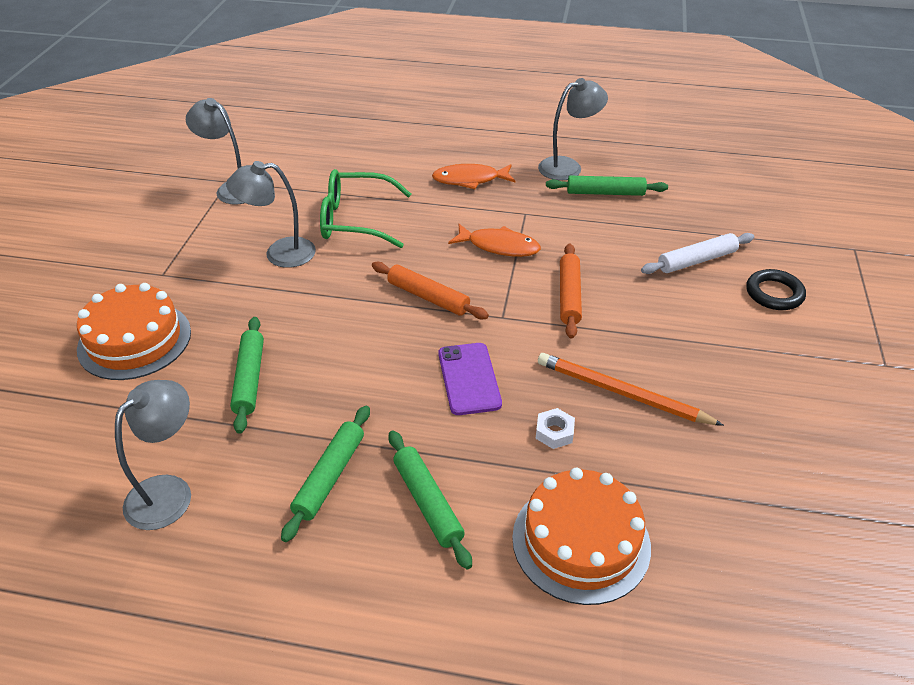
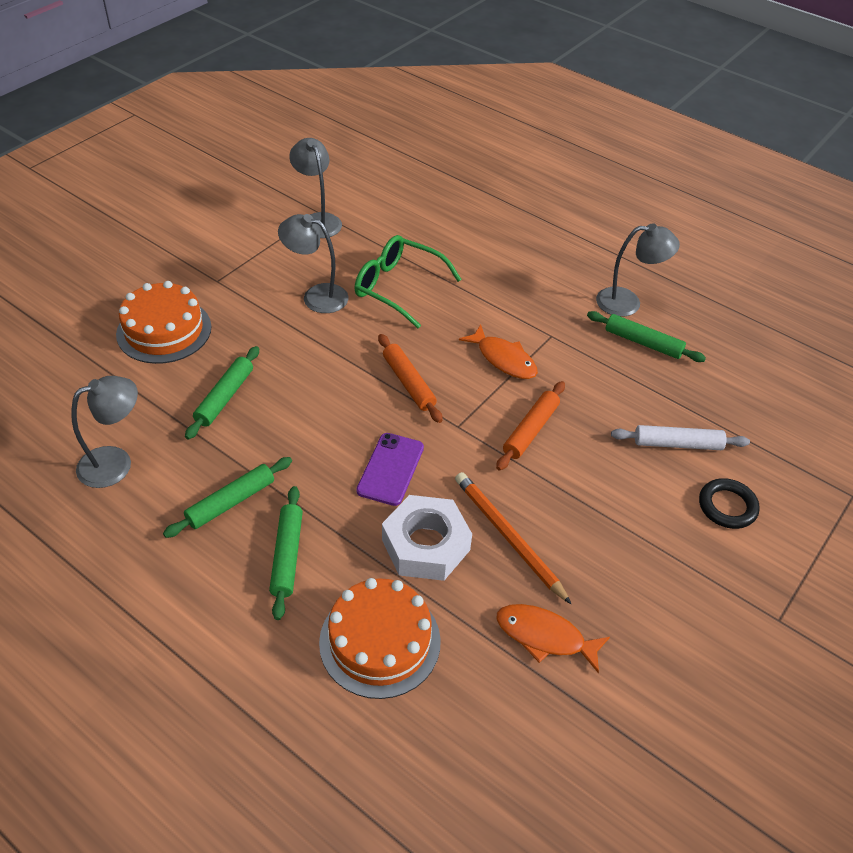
camera: 25 degrees right, 5 degrees up
orange fish [432,164,515,189] -> orange fish moved to [497,604,610,673]
white nut [536,408,575,449] -> white nut [382,495,472,581], size x2.31

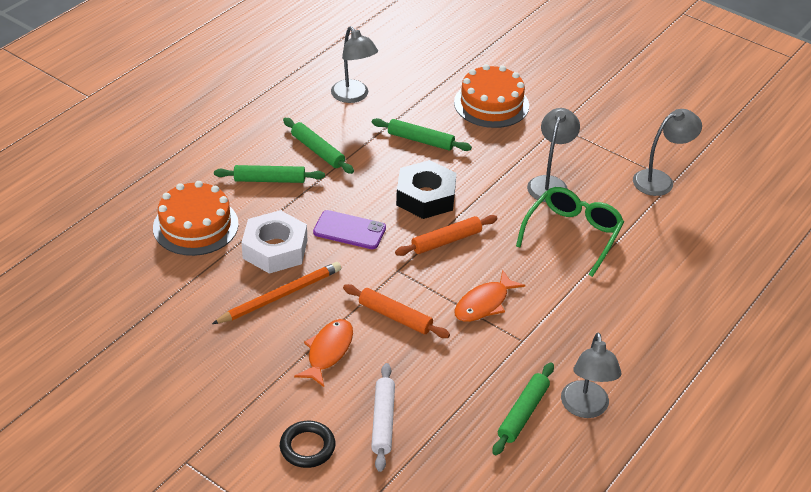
camera: 90 degrees right, 5 degrees down
orange fish [497,604,610,673] -> orange fish moved to [294,319,353,387]
none -> black nut [396,160,456,219]

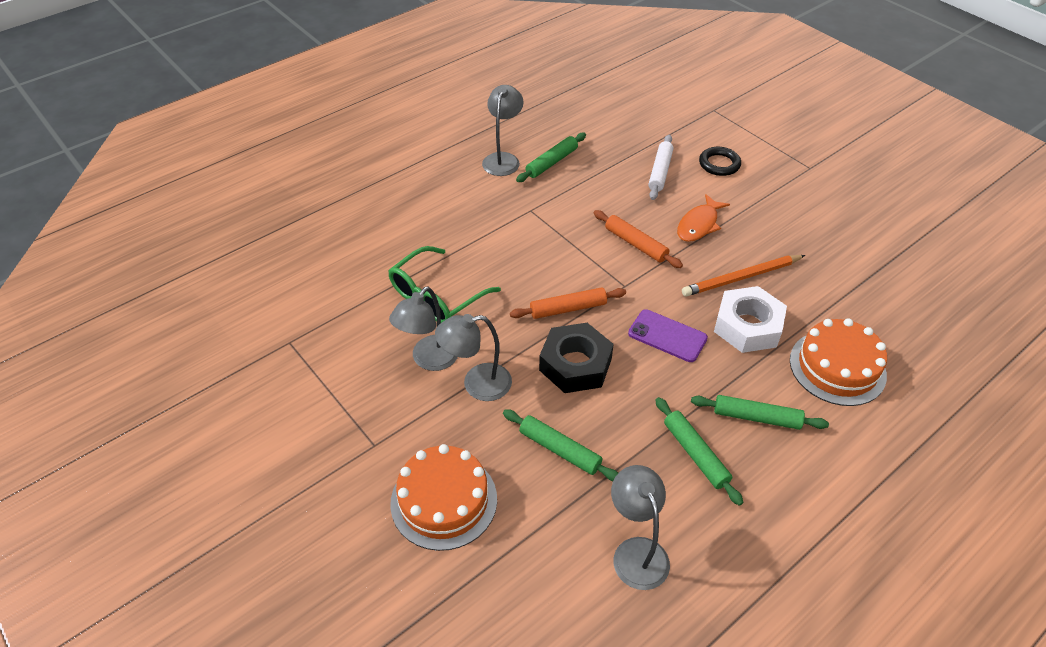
camera: 165 degrees left, 5 degrees up
orange fish [455,270,525,322] -> none
grey lamp [633,109,702,196] -> grey lamp moved to [435,314,512,401]

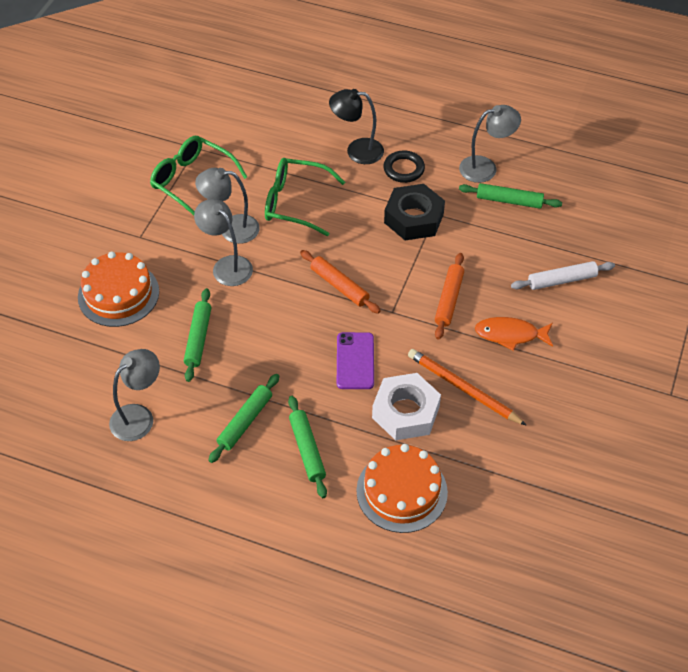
camera: 60 degrees right, 5 degrees up
black nut [539,323,614,393] -> black nut moved to [384,184,445,240]
black ring [699,147,741,176] -> black ring moved to [383,150,425,183]
none -> green glasses [150,136,247,215]
none -> black lamp [329,89,384,164]

